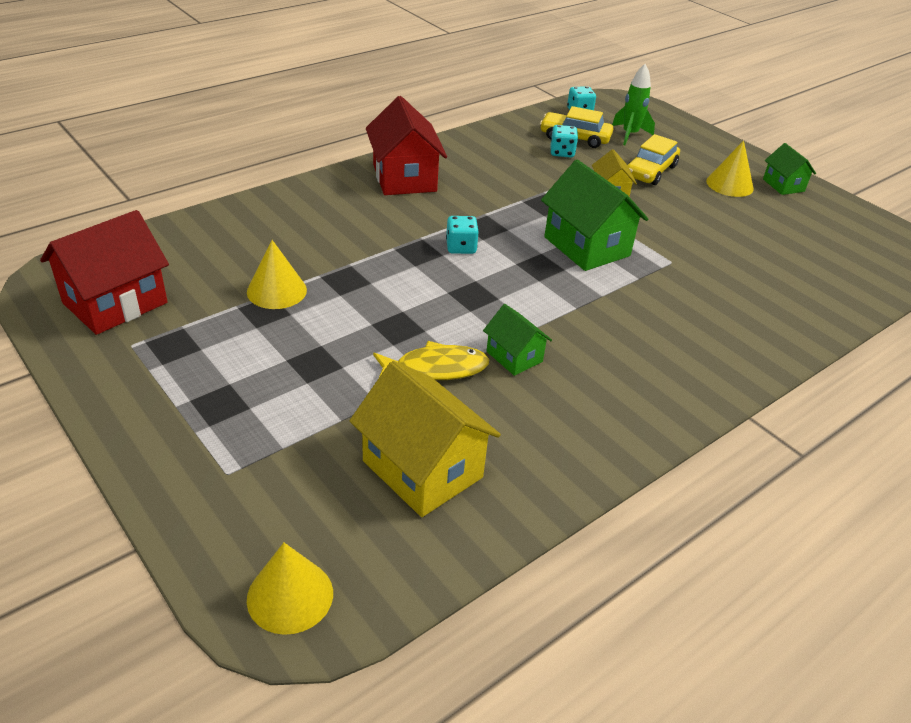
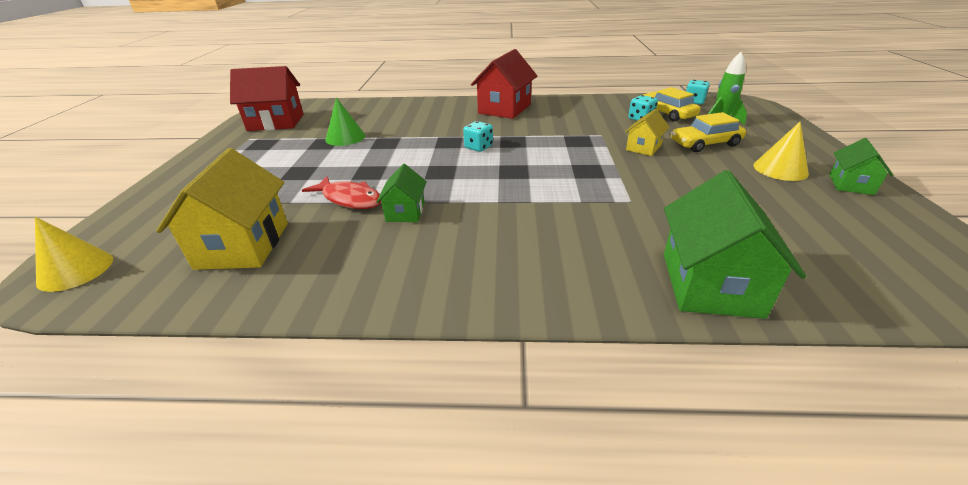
camera: 45 degrees right, 5 degrees down
yellow cone [247,240,307,309] -> green cone [326,98,365,146]
yellow fish [373,341,489,380] -> red fish [302,176,381,209]
green house [541,159,648,271] -> green house moved to [664,170,807,319]

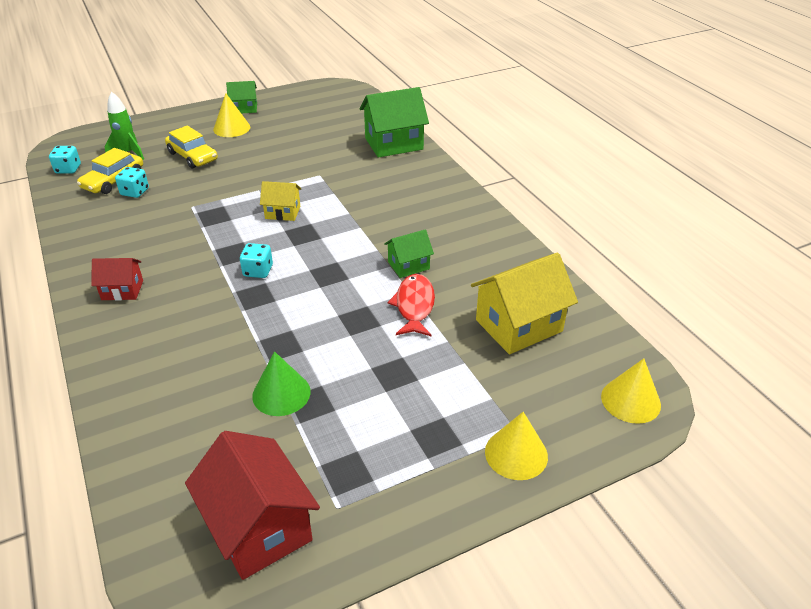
camera: 120 degrees left, 5 degrees up
red house [471,49,537,119] -> red house [91,258,143,301], size x0.55
yellow house [625,109,670,156] -> yellow house moved to [260,181,301,221]
none -> yellow cone [485,412,548,480]

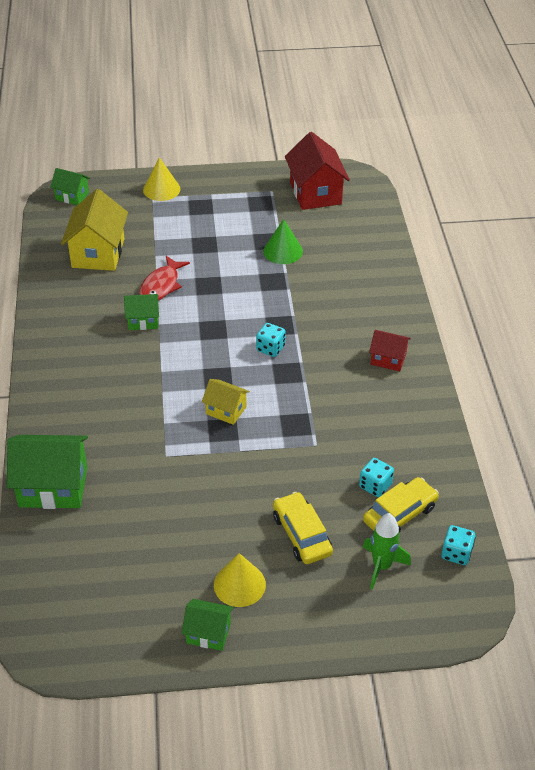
camera: 160 degrees left, 5 degrees up
yellow house [471,253,578,354] -> yellow house turned 75 degrees counterclockwise [61,189,128,271]
yellow cone [601,358,661,424] -> green house [50,168,90,205]

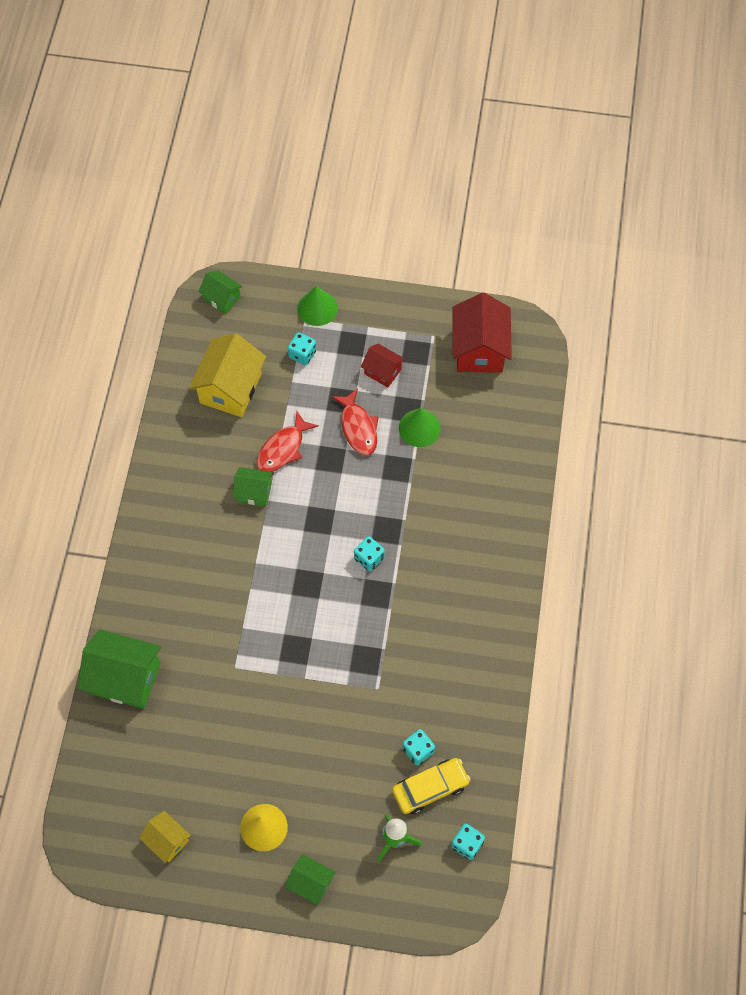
camera: 15 degrees right, 20 degrees up
yellow cone [143,157,180,201] -> green cone [297,286,338,326]
green house [182,599,234,651] -> green house moved to [285,854,336,905]
yellow house [202,379,250,425] -> yellow house moved to [139,811,191,863]
yellow car [273,492,333,564] -> none
red house [369,330,411,372] -> red house moved to [361,344,405,387]
none -> turquoise dice [288,332,316,365]
none -> red fish [332,389,379,456]

